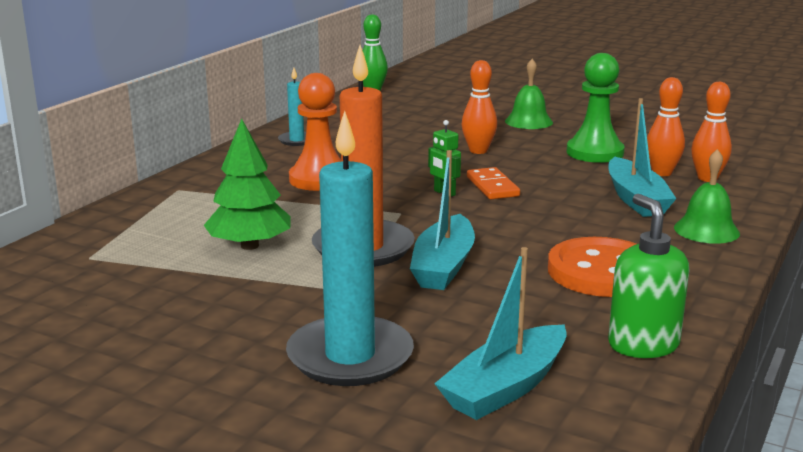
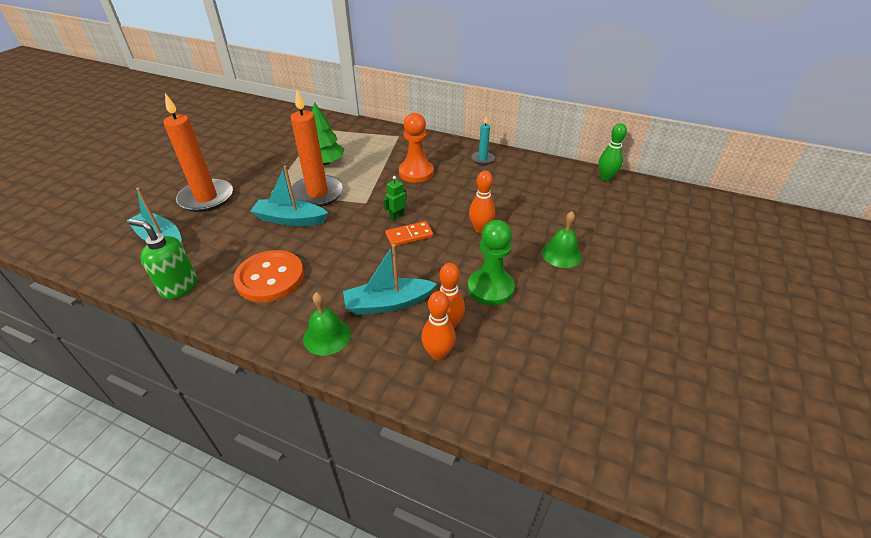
camera: 85 degrees right, 20 degrees up
turquoise candle [286,111,414,386] -> orange candle [164,93,233,212]
green soap dispenser [608,193,689,358] -> green soap dispenser turned 135 degrees counterclockwise [128,219,197,299]

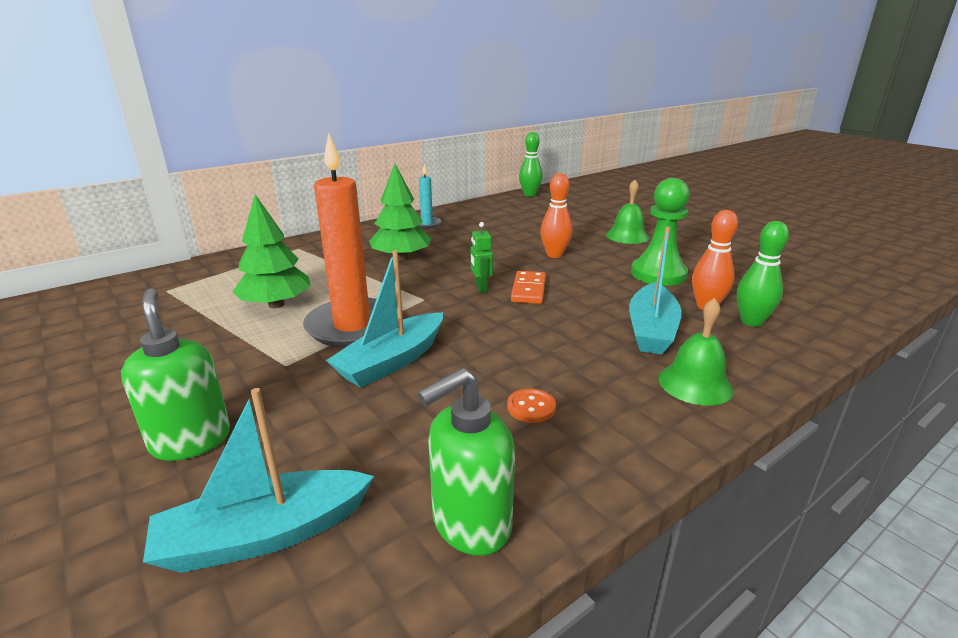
camera: 60 degrees left, 15 degrees down
orange candle [164,93,233,212] -> green soap dispenser [121,288,230,461]
orange button [234,250,304,302] -> orange button [507,388,556,423], size x0.40
orange pawn [399,113,434,183] -> green tree [369,164,431,260]
orange bowling pin [421,291,456,360] -> green bowling pin [737,221,789,327]

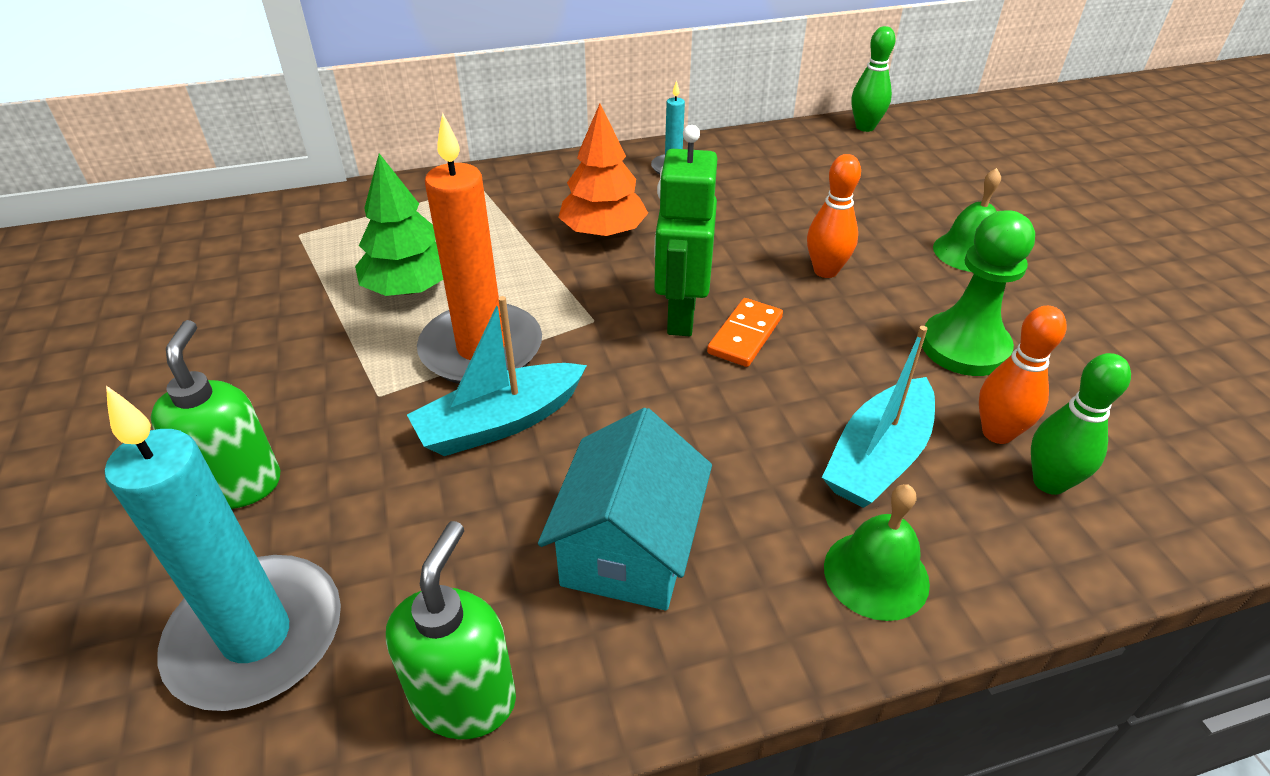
camera: 20 degrees right, 15 degrees up
turquoise boat [143,388,374,573] -> turquoise candle [105,386,341,711]
green tree [369,164,431,260] -> orange tree [558,104,648,238]
green soap dispenser [418,368,515,556] -> green soap dispenser turned 120 degrees clockwise [386,521,516,739]
green robot [471,222,493,293] -> green robot [654,125,718,336], size x2.04
orange button [507,388,556,423] -> turquoise house [538,408,712,610]

